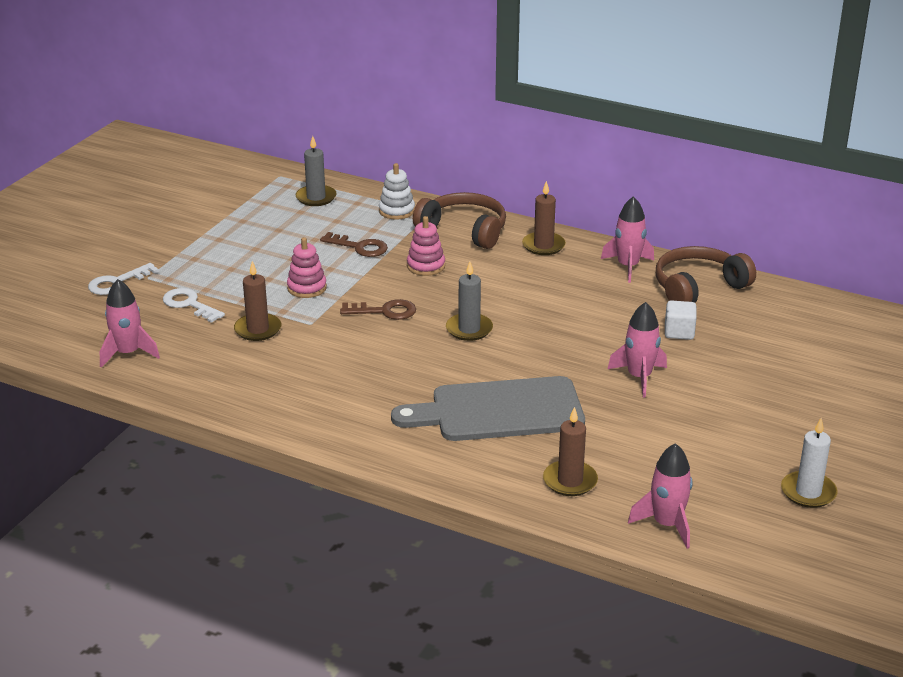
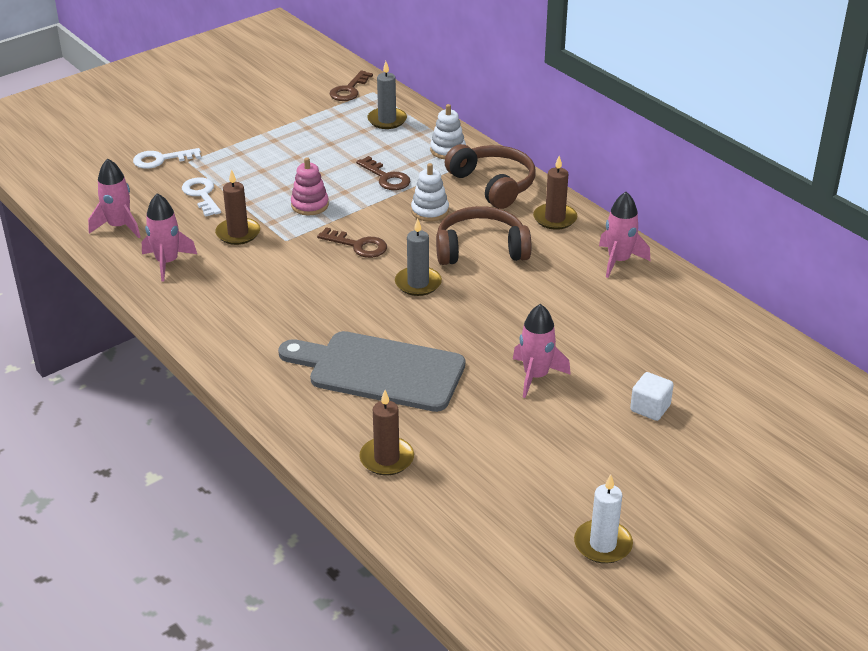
camera: 25 degrees right, 5 degrees up
pink stacking toy [407,216,445,276] -> white stacking toy [411,163,449,222]
pink rocket [628,443,693,549] -> pink rocket moved to [142,193,197,282]
brown headphones [656,246,756,303] -> brown headphones moved to [436,206,531,265]
white cube [665,300,697,340] -> white cube moved to [630,372,674,421]
none -> brown key [330,70,373,101]

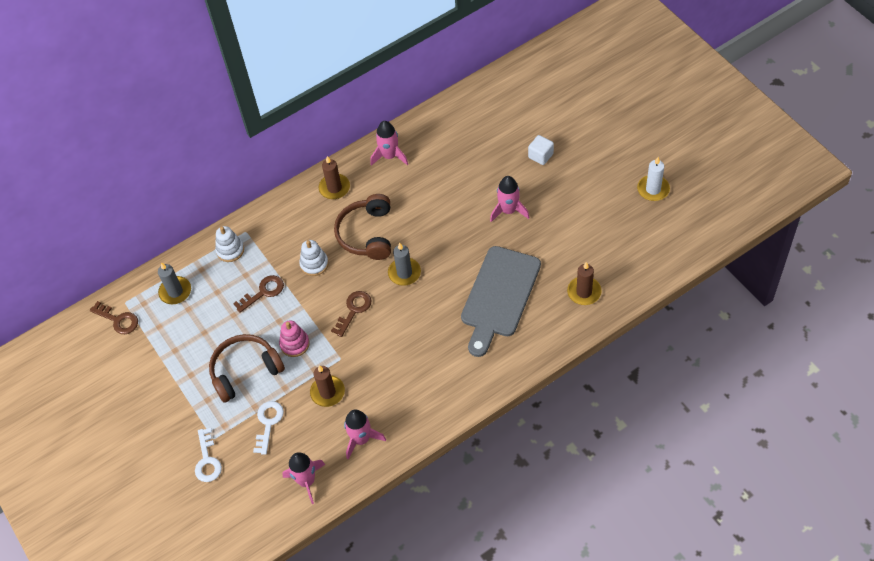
camera: 80 degrees left, 20 degrees up
white key [182,177,221,217] -> white key turned 120 degrees clockwise [253,401,284,455]
brown headphones [444,144,535,209] -> brown headphones moved to [209,334,285,403]

